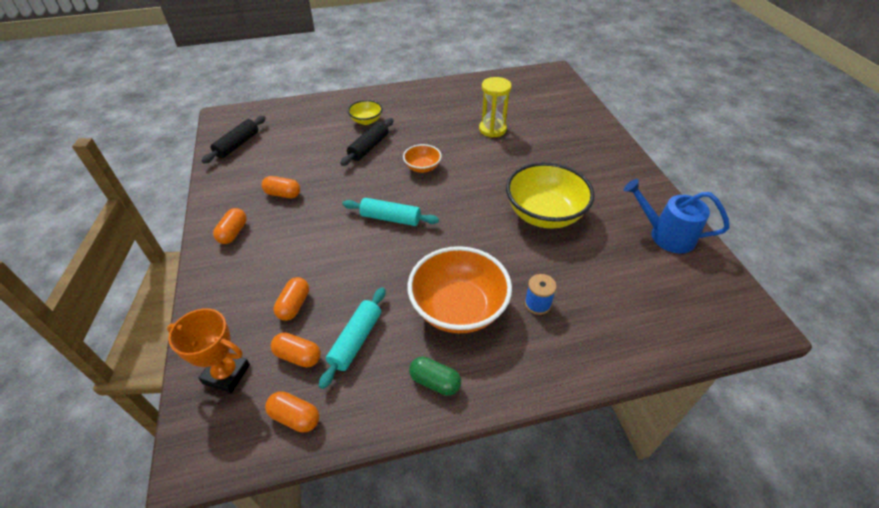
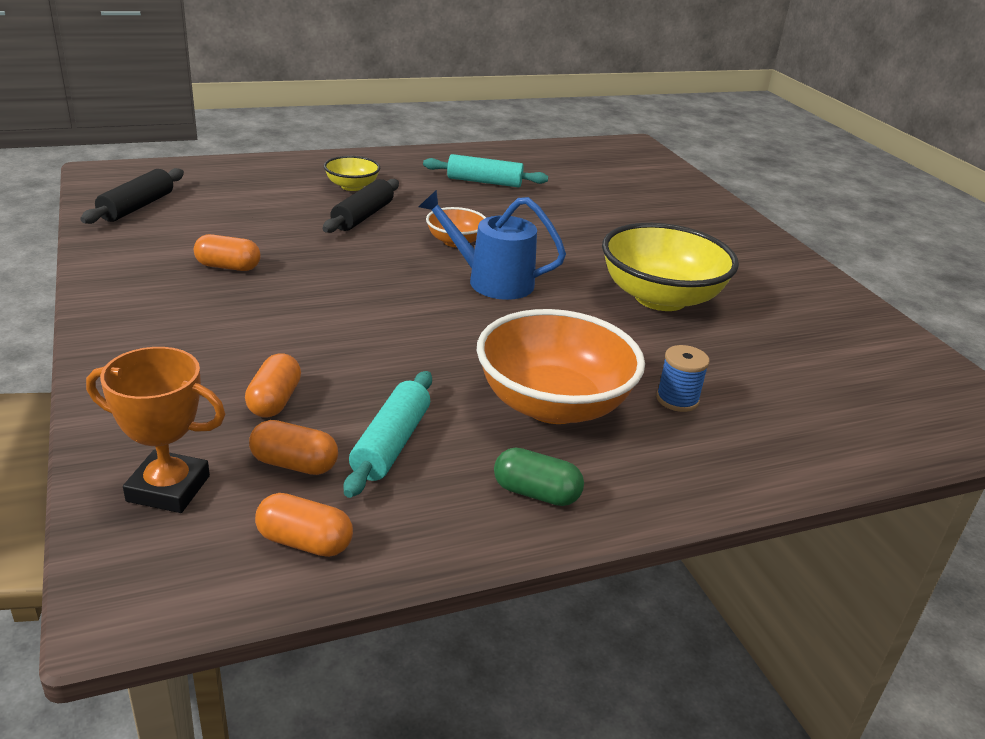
camera: 10 degrees left, 15 degrees down
orange capsule [213,208,247,244] -> none
turquoise rolling pin [343,198,439,226] -> turquoise rolling pin moved to [423,154,548,187]
yellow hourglass [479,77,512,138] -> none
blue watering can [624,179,730,254] -> blue watering can moved to [419,190,566,300]

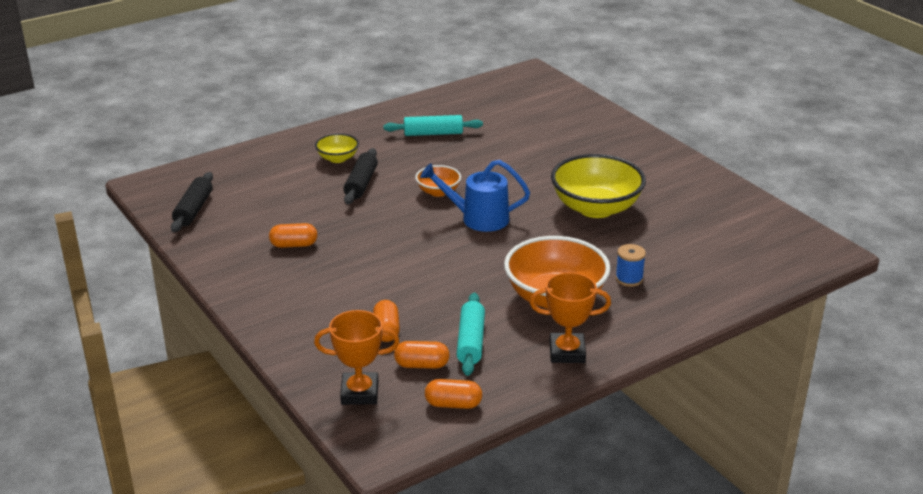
camera: 10 degrees left, 0 degrees up
green capsule [494,447,584,506] -> orange trophy [529,272,611,363]

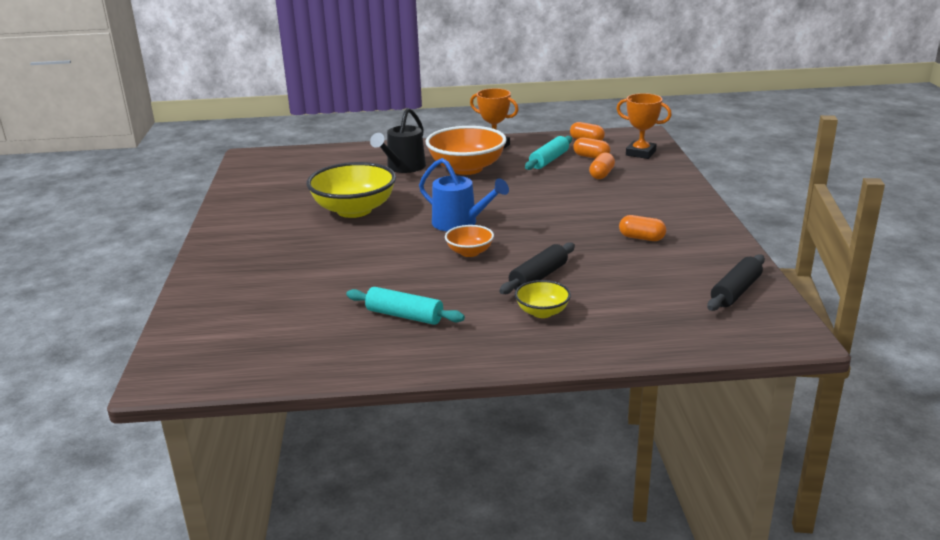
camera: 150 degrees left, 5 degrees down
blue spool [615,244,646,287] -> black watering can [370,108,426,173]

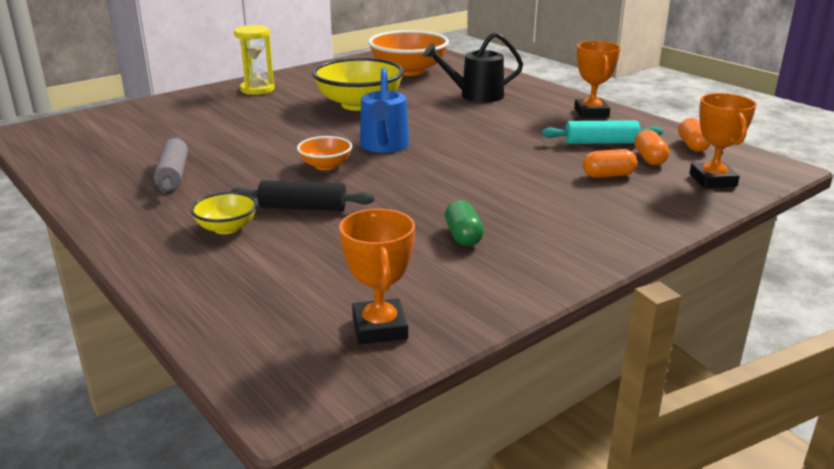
camera: 55 degrees right, 0 degrees up
turquoise rolling pin [346,287,465,325] -> grey rolling pin [154,137,188,194]
orange bowl [426,126,507,175] -> orange bowl moved to [368,30,449,76]
orange capsule [619,215,666,241] -> green capsule [445,200,484,246]
black rolling pin [707,254,765,311] -> orange trophy [339,209,415,344]
none -> yellow hourglass [234,25,275,95]

